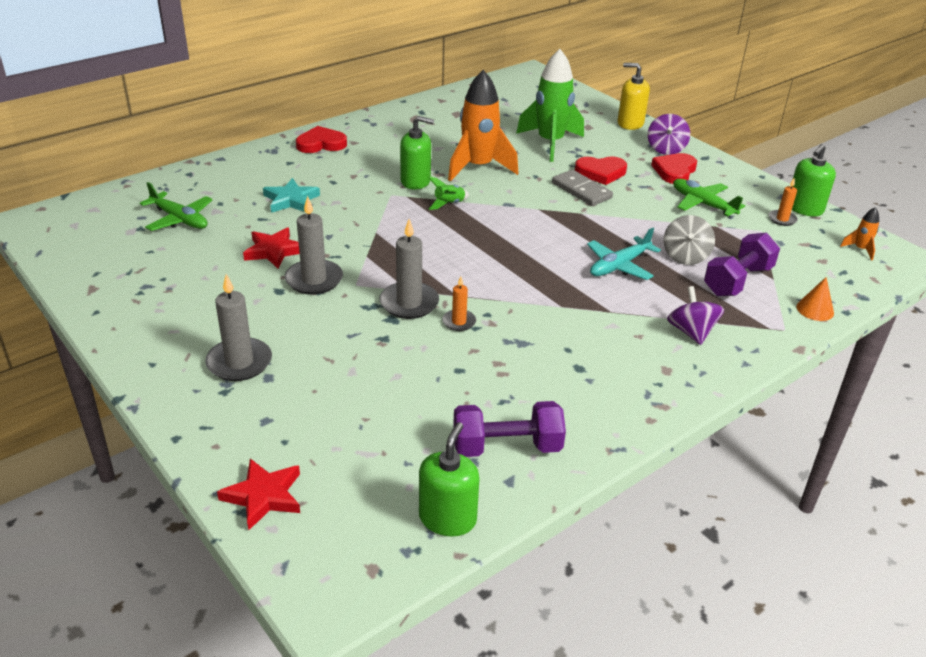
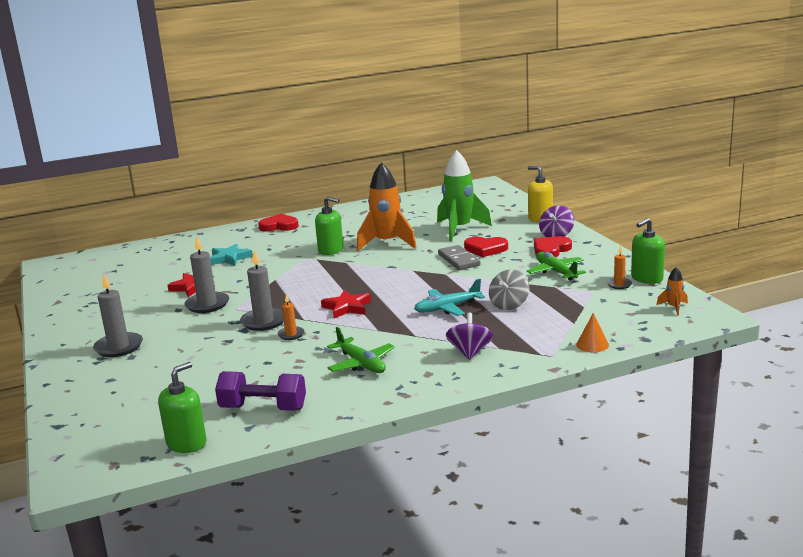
camera: 20 degrees right, 15 degrees down
green plane [140,182,213,231] -> green plane moved to [327,327,395,373]
red star [217,458,300,530] -> red star moved to [321,290,371,318]
green rocket [428,176,469,210] -> none
purple dumbbell [704,233,780,296] -> none

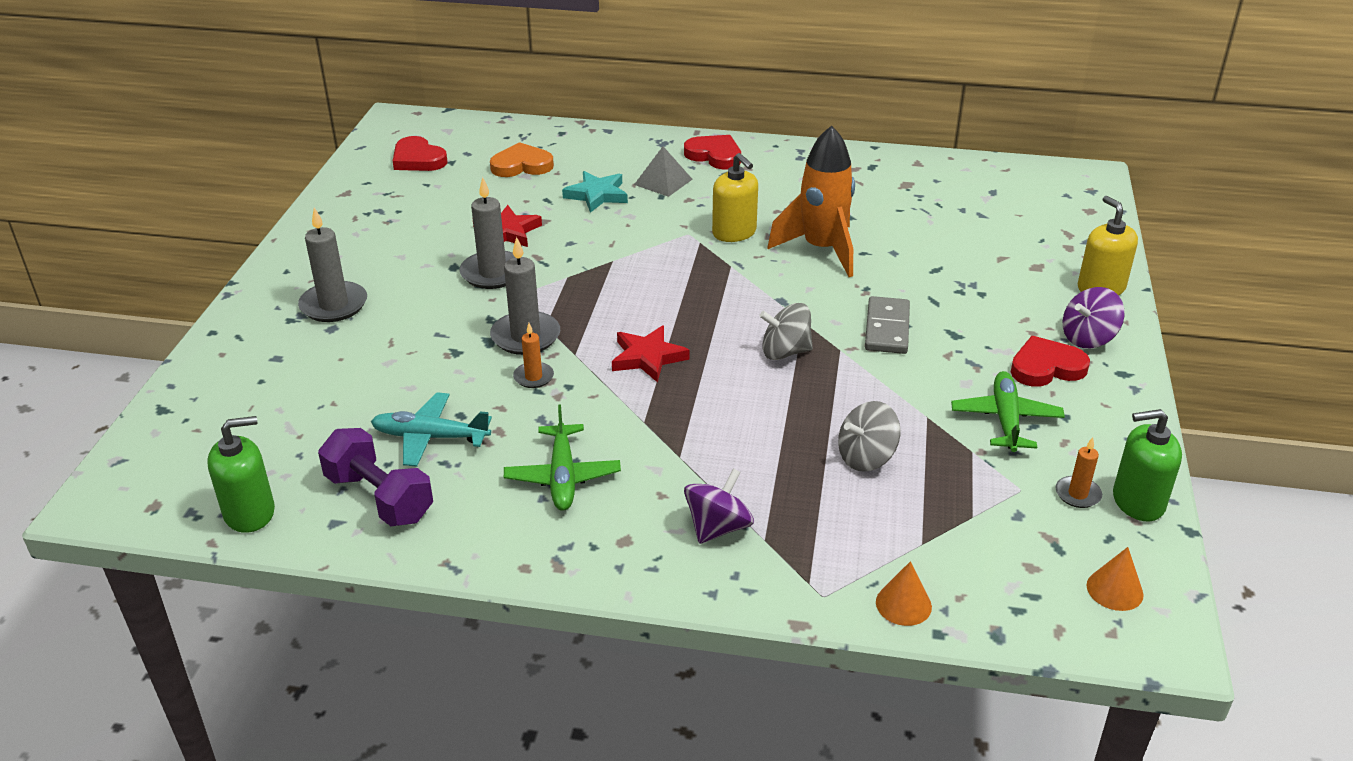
camera: 30 degrees right, 15 degrees up
green soap dispenser [315,196,343,255] -> yellow soap dispenser [712,153,758,242]
turquoise plane [414,279,485,316] -> turquoise plane moved to [371,392,492,467]
green rocket [437,150,492,241] -> none
red heart [464,237,508,257] -> red heart moved to [393,136,448,171]
orange rocket [656,267,688,316] -> orange cone [1087,547,1144,611]
none -> orange heart [490,142,554,177]
none -> grey pyramid [634,146,693,197]
none -> grey spinning top [759,303,813,360]

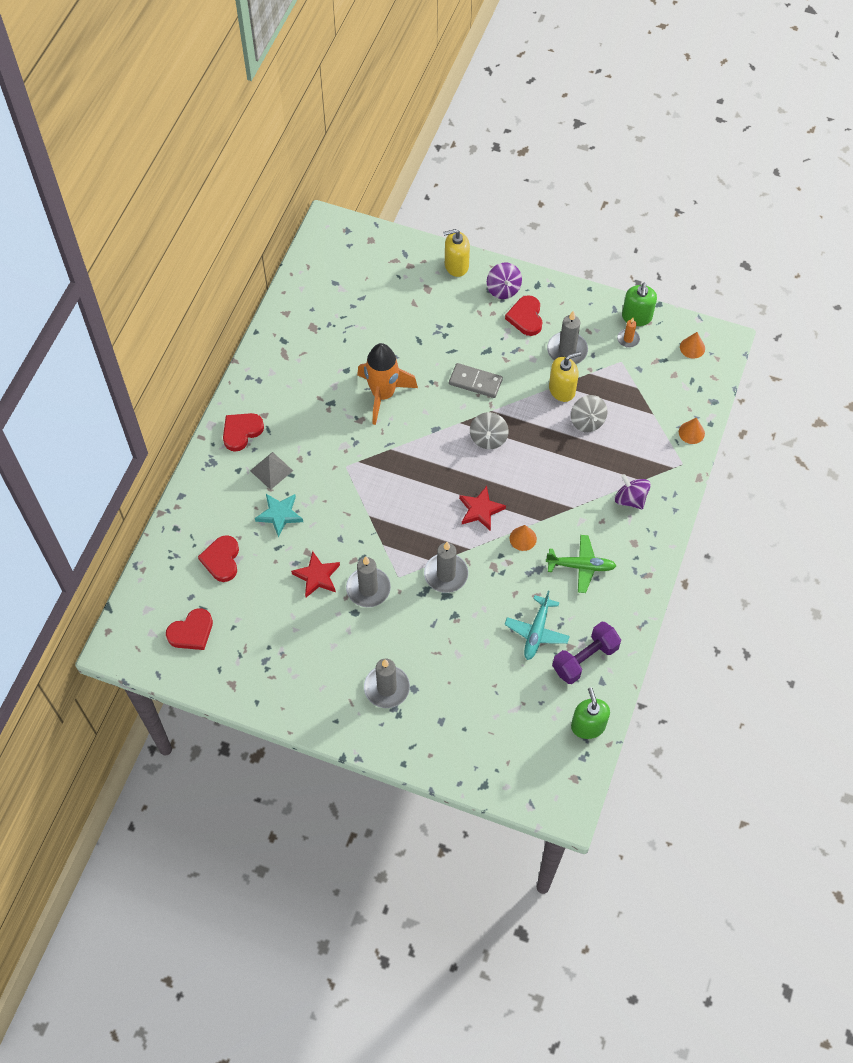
camera: 80 degrees left, 25 degrees up
orange heart [490,142,554,177] -> red heart [198,535,239,582]
orange candle [513,323,554,388] -> none
yellow soap dispenser [712,153,758,242] -> yellow soap dispenser moved to [549,352,581,402]
green plane [951,371,1065,452] -> grey candle [547,311,588,364]
none -> orange cone [510,525,537,551]

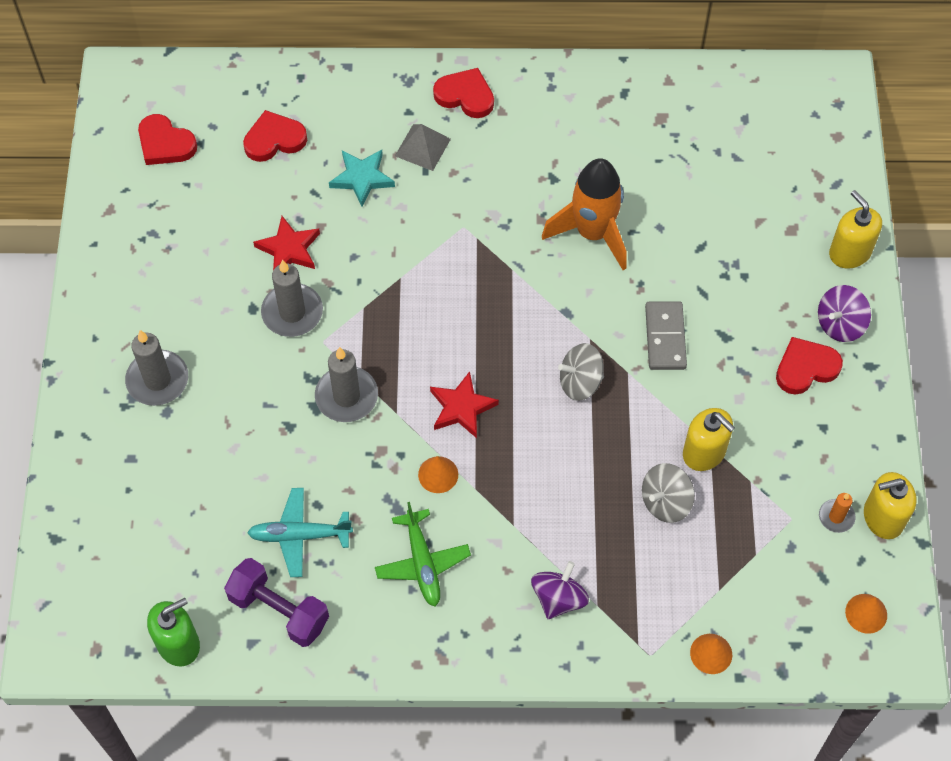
camera: 70 degrees right, 0 degrees up
grey candle [547,311,588,364] -> none
green soap dispenser [622,283,657,326] -> yellow soap dispenser [864,472,917,539]

